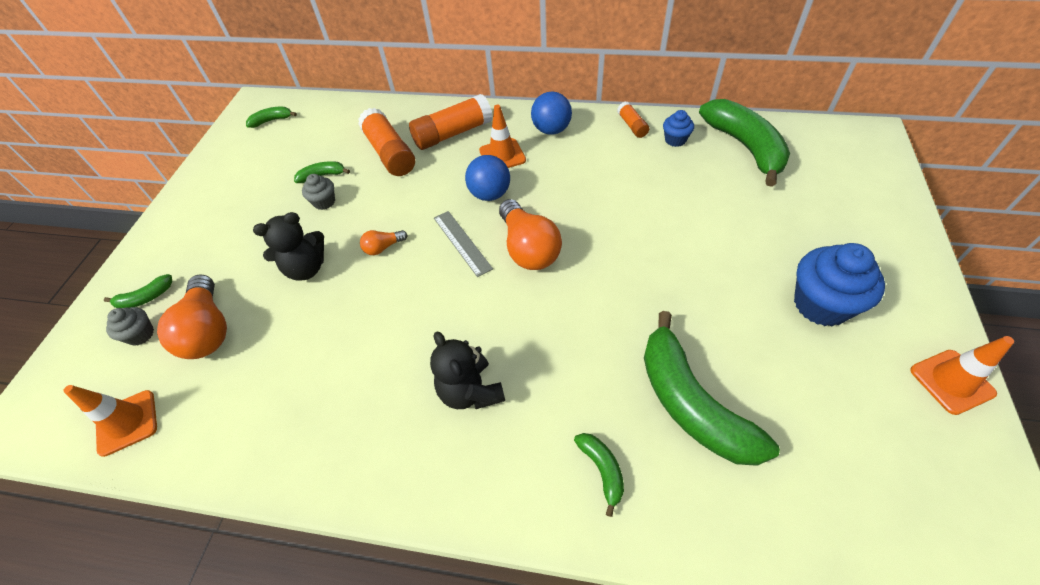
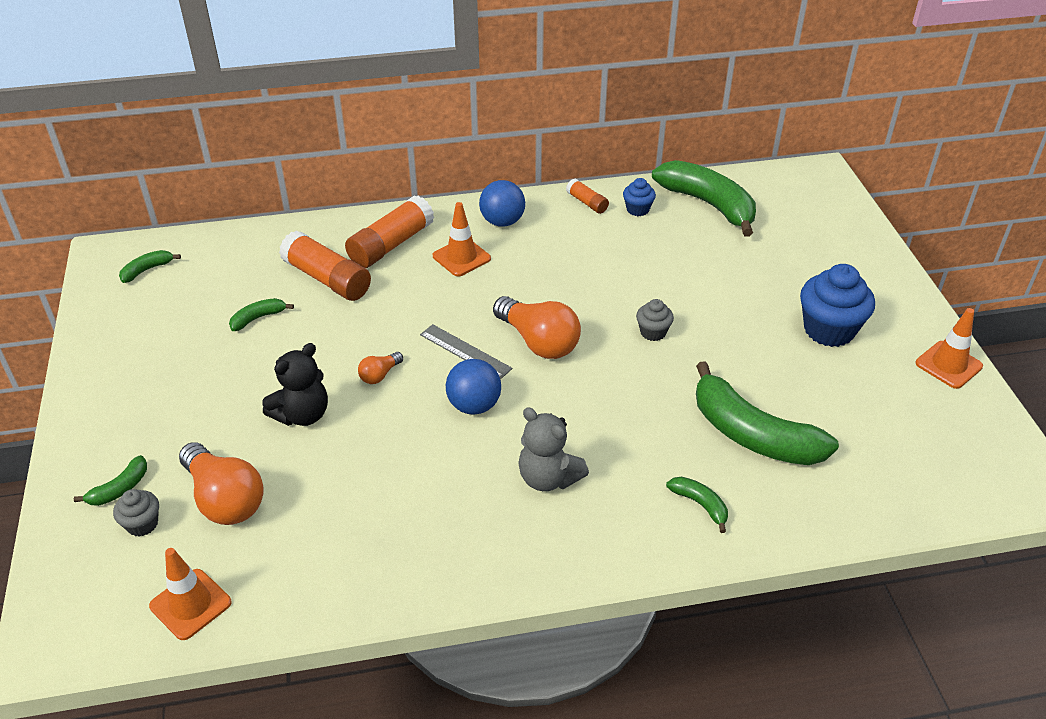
camera: 25 degrees left, 10 degrees down
grey cupcake [302,174,335,210] -> grey cupcake moved to [636,299,674,341]
black teddy bear [430,331,505,409] -> grey teddy bear [518,407,589,491]
blue ball [465,155,510,201] -> blue ball moved to [446,359,501,415]

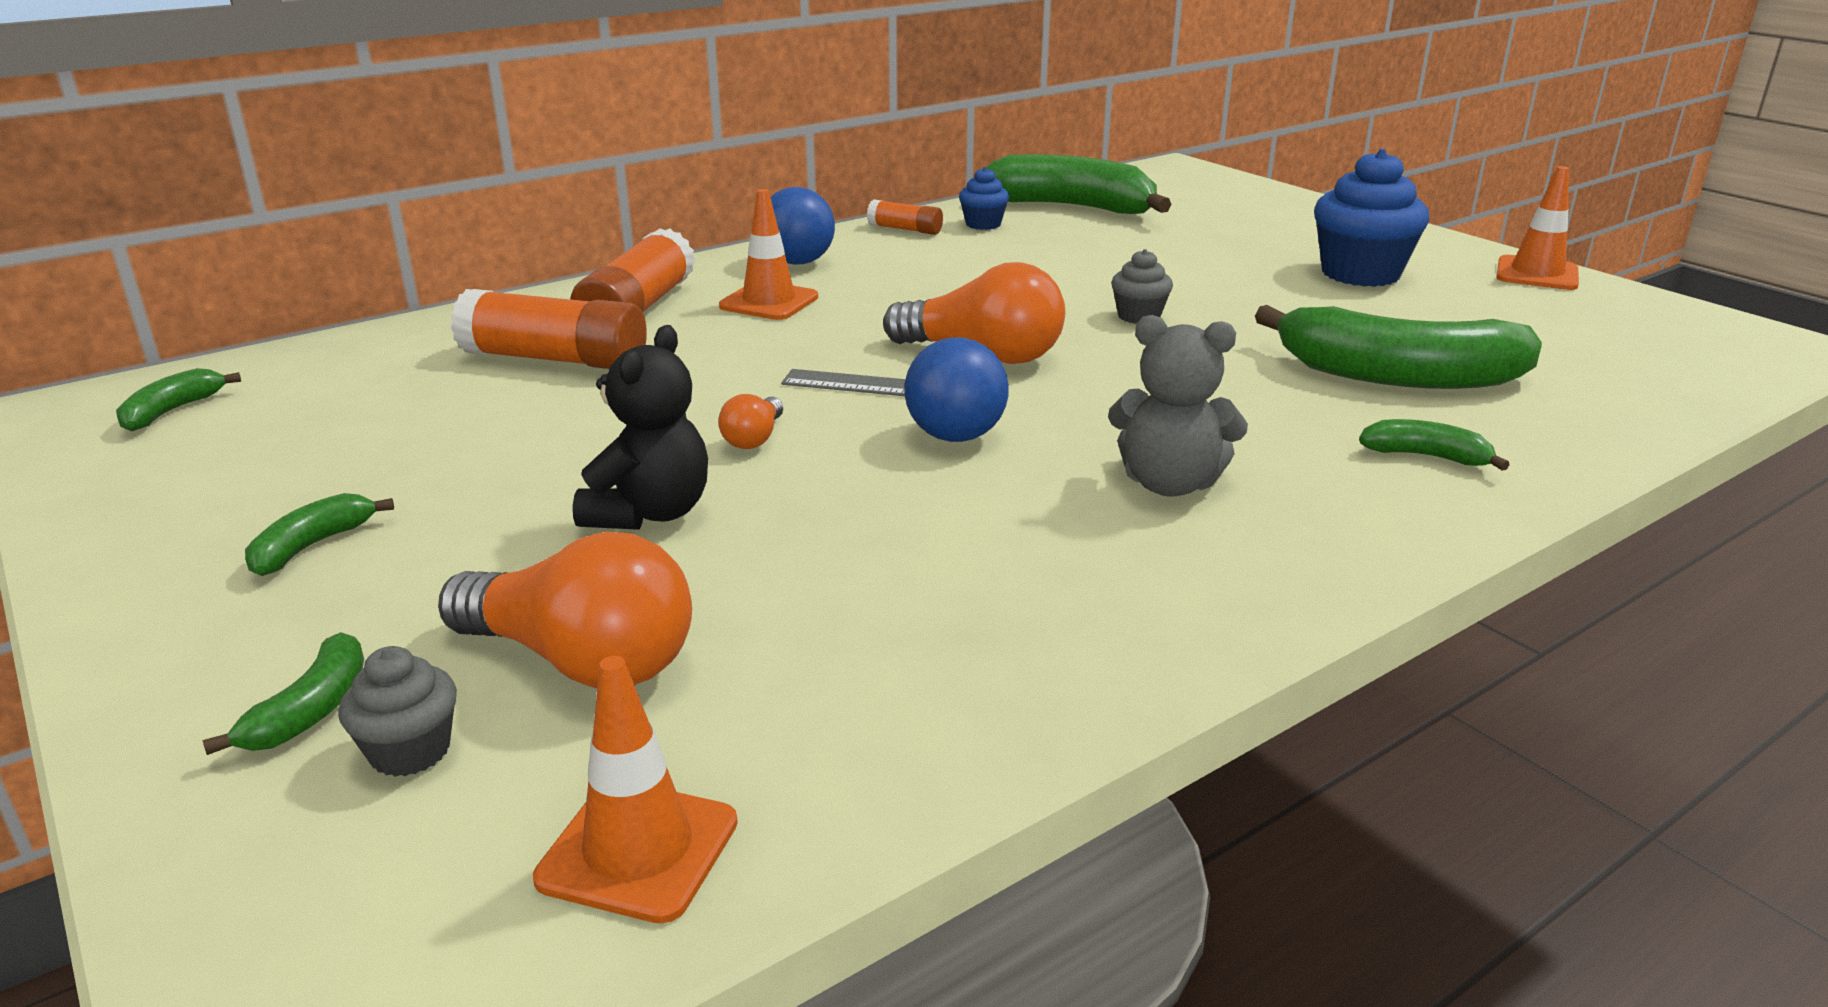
camera: 25 degrees left, 15 degrees down
green banana [229,298,294,331] -> green banana moved to [245,493,394,576]

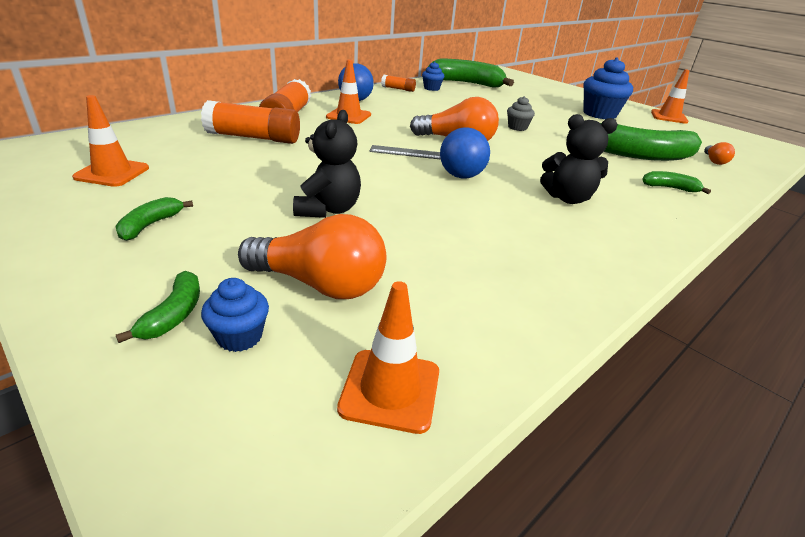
camera: 10 degrees left, 5 degrees up
green banana [116,368,241,431] -> none
grey cupcake [338,646,457,777] -> blue cupcake [201,278,269,352]
orange light bulb [718,394,783,449] -> orange light bulb moved to [704,142,735,165]
grey teddy bear [1108,315,1248,497] -> black teddy bear [540,114,618,204]
none -> orange traffic cone [72,95,149,187]

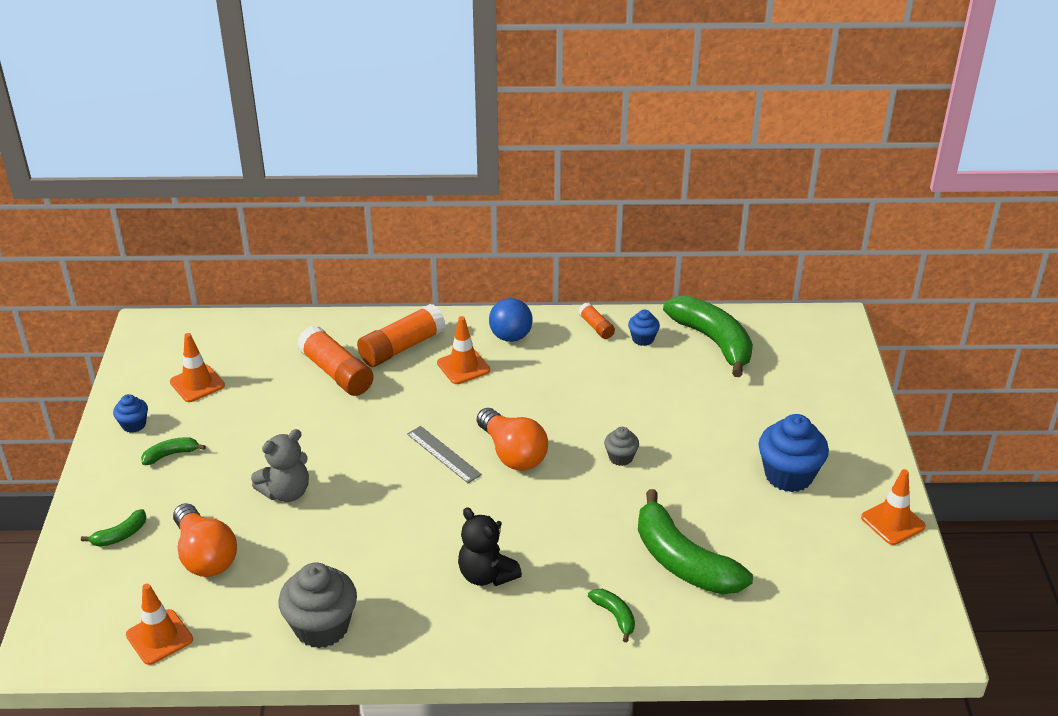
camera: 45 degrees right, 5 degrees up
blue cupcake [201,278,269,352] -> blue cupcake moved to [113,394,148,433]
black teddy bear [293,110,361,218] -> grey teddy bear [251,429,309,502]
blue ball [440,127,490,179] -> none
orange light bulb [704,142,735,165] -> none
none -> grey cupcake [278,563,357,648]

